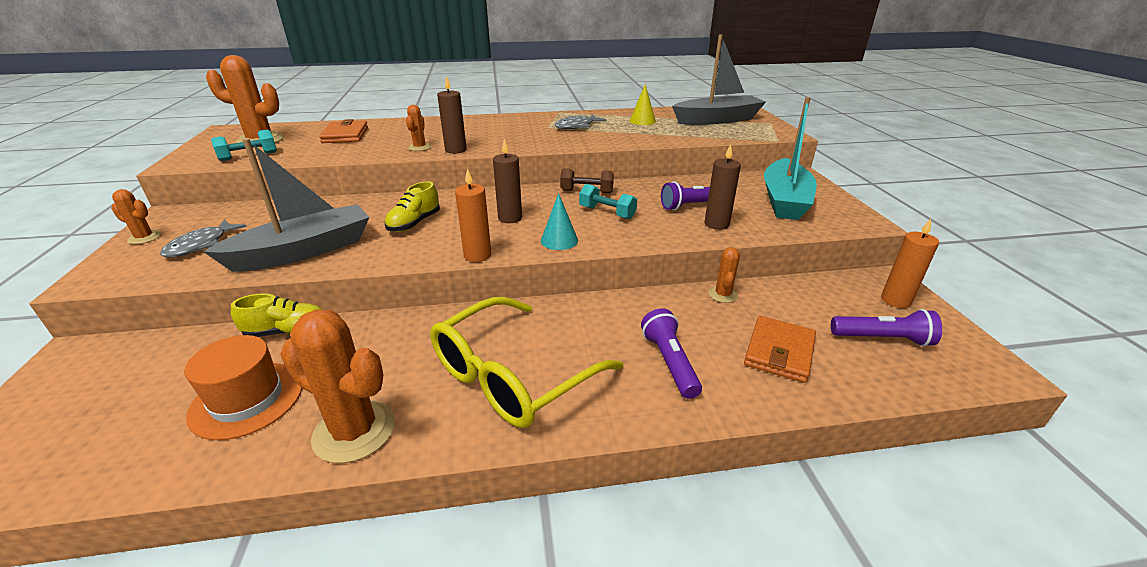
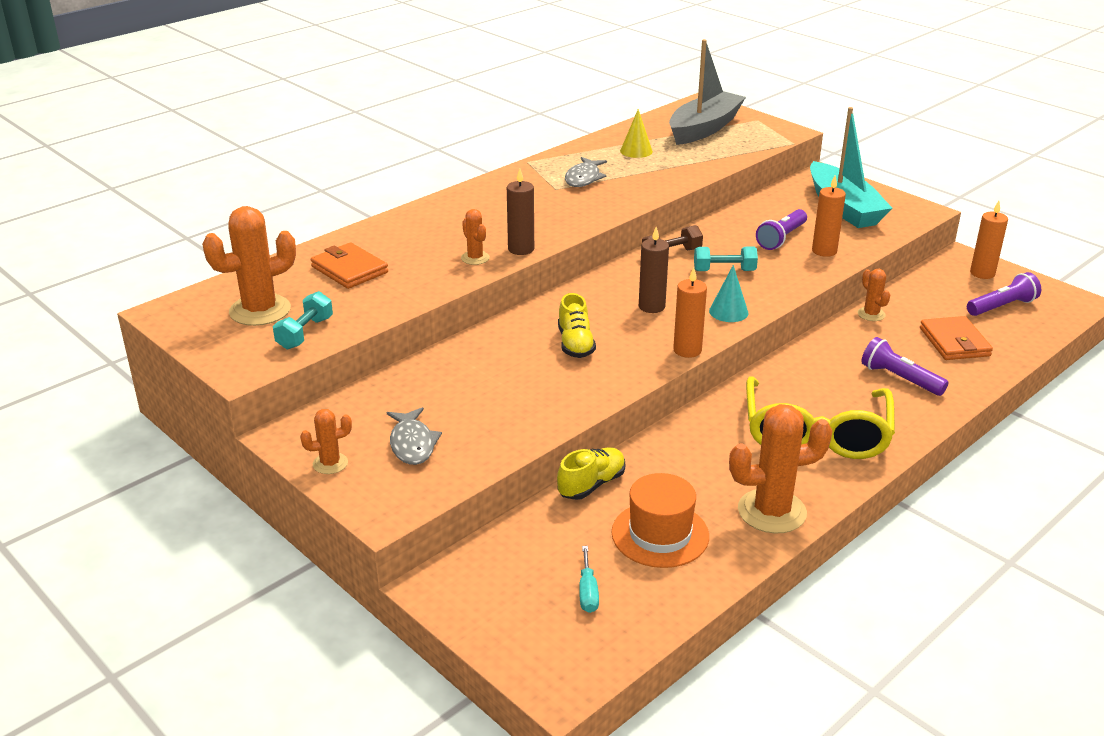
camera: 35 degrees left, 0 degrees up
grey boat [203,139,370,272] -> none
brown candle [705,144,741,230] -> orange candle [812,175,846,257]
none -> turquoise screwdriver [579,546,599,613]

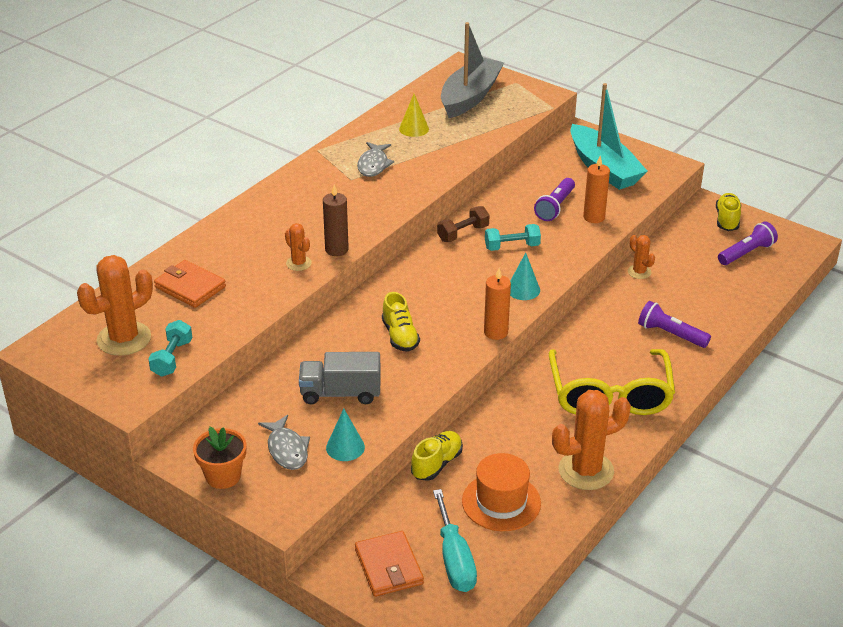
camera: 10 degrees left, 5 degrees up
orange cactus [300,409,352,474] -> orange flower pot [193,427,246,489]
turquoise screwdriver [579,546,599,613] -> turquoise screwdriver [433,489,477,592], size x1.83
brown candle [639,227,669,313] -> none
orange wallet [920,316,993,360] -> orange wallet moved to [355,531,424,597]
orange candle [970,201,1008,279] -> yellow shoe [716,193,741,231]
none -> grey truck [299,352,381,404]
none -> turquoise cone [326,409,365,461]

